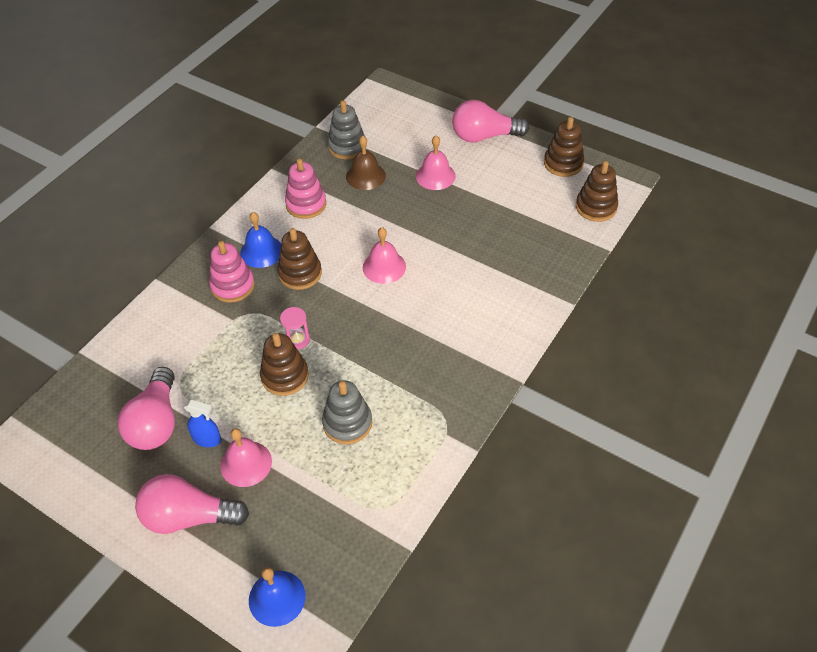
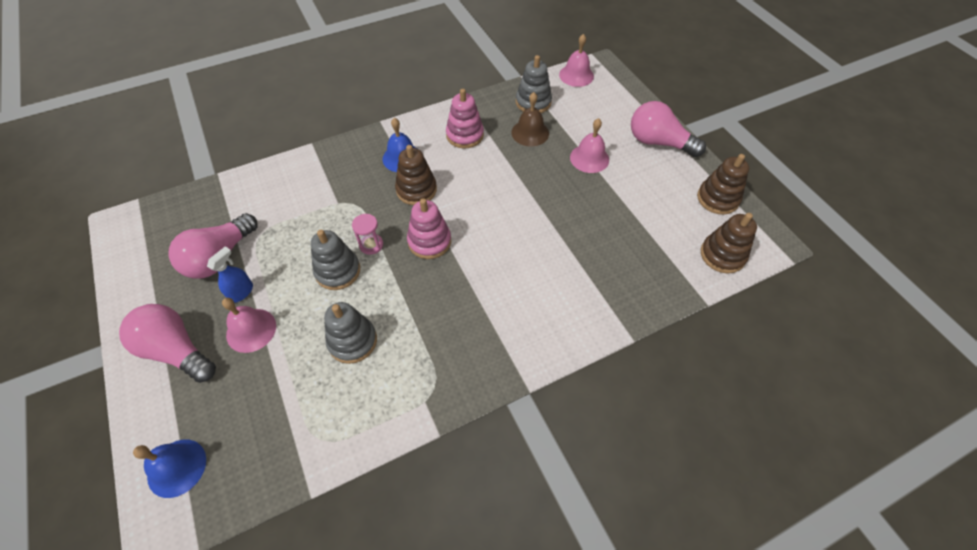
camera: 30 degrees right, 5 degrees up
blue spray bottle [184,400,221,447] -> blue spray bottle turned 105 degrees counterclockwise [207,246,253,303]
pink stacking toy [209,241,255,303] -> pink stacking toy moved to [407,198,451,259]
brown stacking toy [260,333,309,396] -> grey stacking toy [311,230,360,290]
pink bell [363,227,406,284] -> pink bell moved to [559,34,594,87]

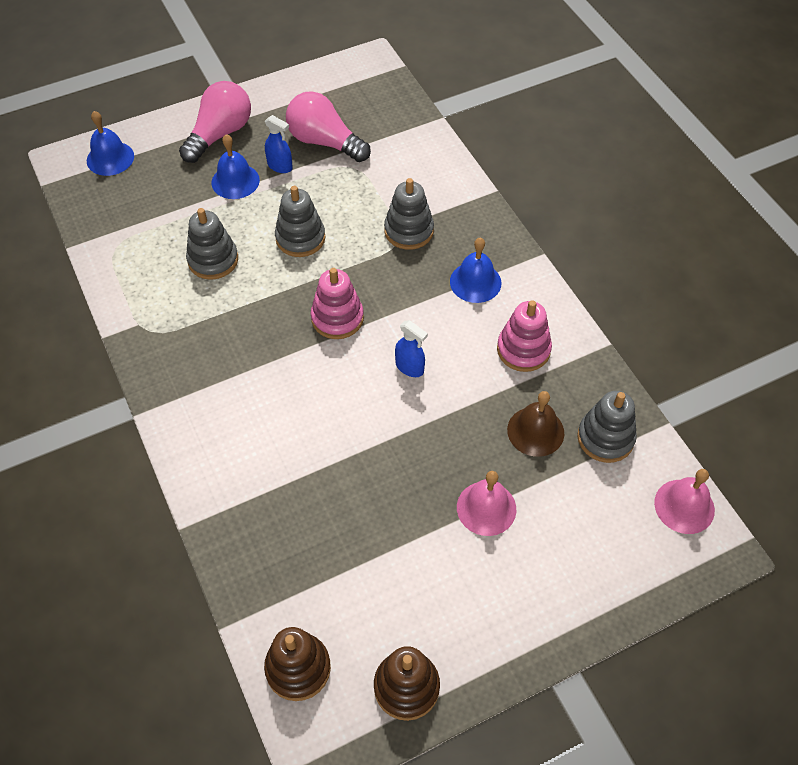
camera: 90 degrees right, 0 degrees up
pink bell [222,298,276,353] -> blue bell [212,134,260,199]
pink hourglass [352,214,383,255] -> none
brown stacking toy [395,145,437,205] -> none
pink light bulb [631,101,706,157] -> none
none -> grey stacking toy [384,178,434,250]
none -> blue spray bottle [395,320,428,377]

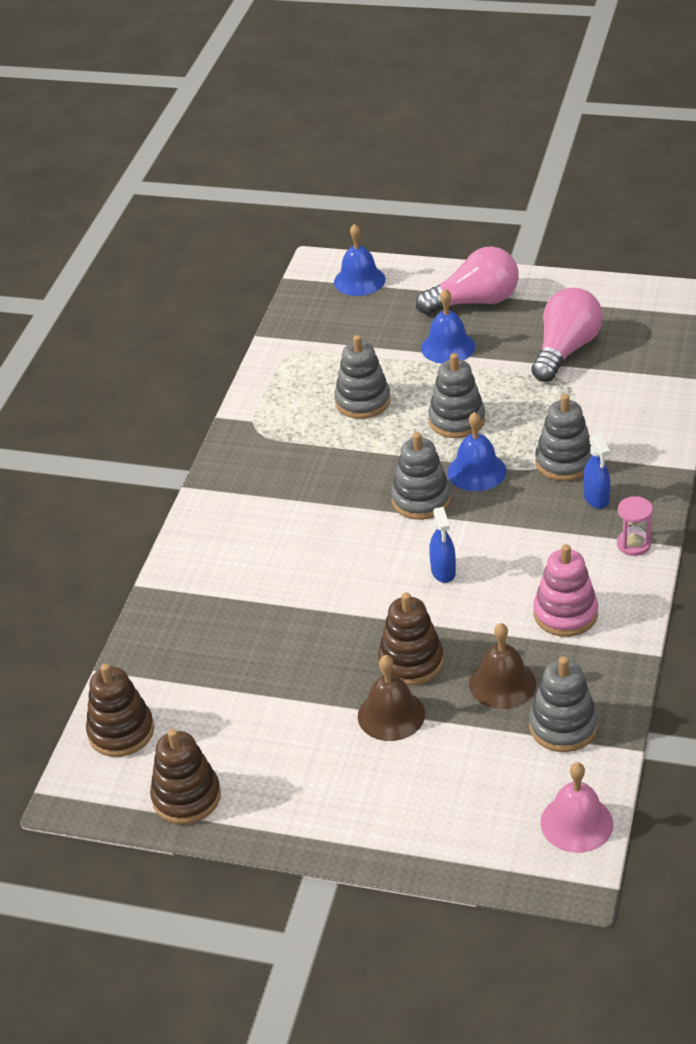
camera: 45 degrees right, 15 degrees down
blue spray bottle [265,115,293,173] -> blue spray bottle moved to [583,434,610,509]
pink light bulb [286,91,371,162] -> pink light bulb turned 45 degrees clockwise [531,288,603,382]
pink stacking toy [311,268,364,339] -> grey stacking toy [391,432,451,520]
blue bell [450,238,501,303] -> blue bell moved to [447,412,506,491]
pink bell [457,471,516,536] -> brown bell [358,655,425,741]
none -> brown stacking toy [378,593,444,686]
none -> pink hourglass [617,496,653,556]

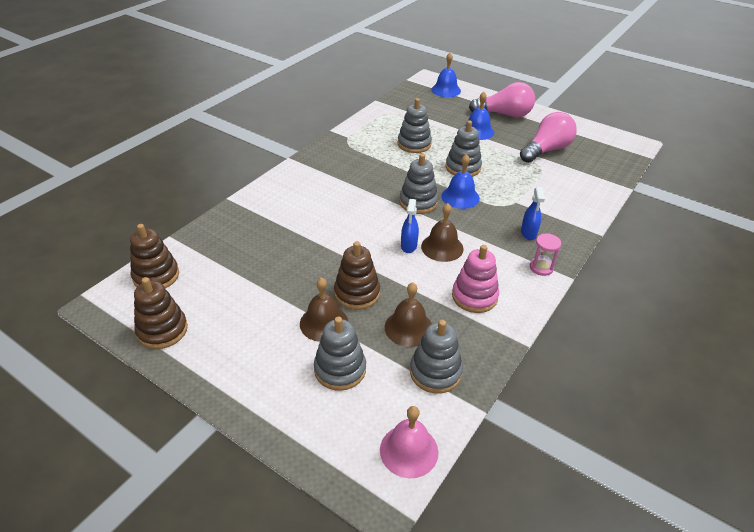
camera: 15 degrees right, 0 degrees up
grey stacking toy [535,394,592,481] -> grey stacking toy moved to [314,317,366,391]
none -> brown bell [421,203,464,262]

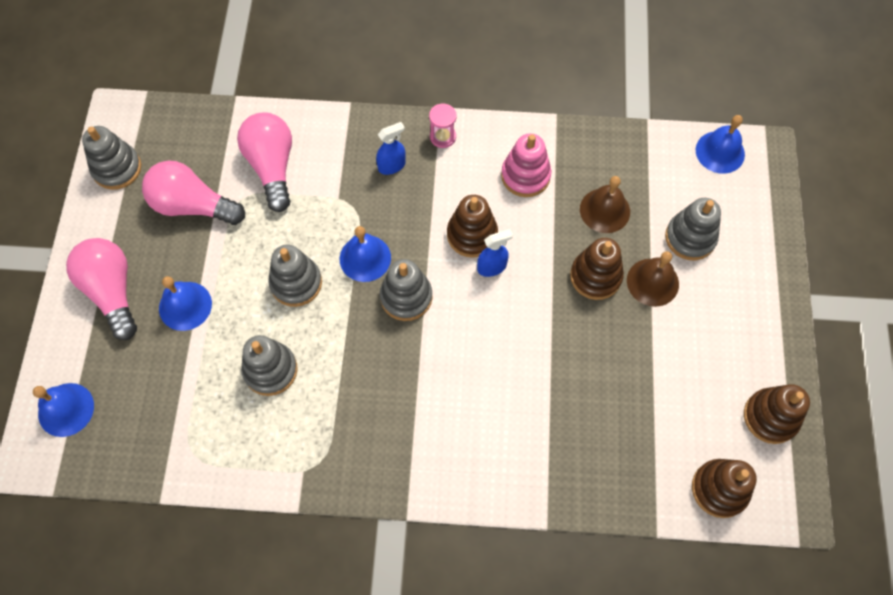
camera: 120 degrees left, 25 degrees up
pink bell [380,406,438,478] -> blue bell [696,115,745,174]
grey stacking toy [410,320,463,394] -> grey stacking toy moved to [82,126,141,190]
brown bell [421,203,464,262] -> brown stacking toy [447,195,498,258]
none -> pink light bulb [237,112,292,212]

